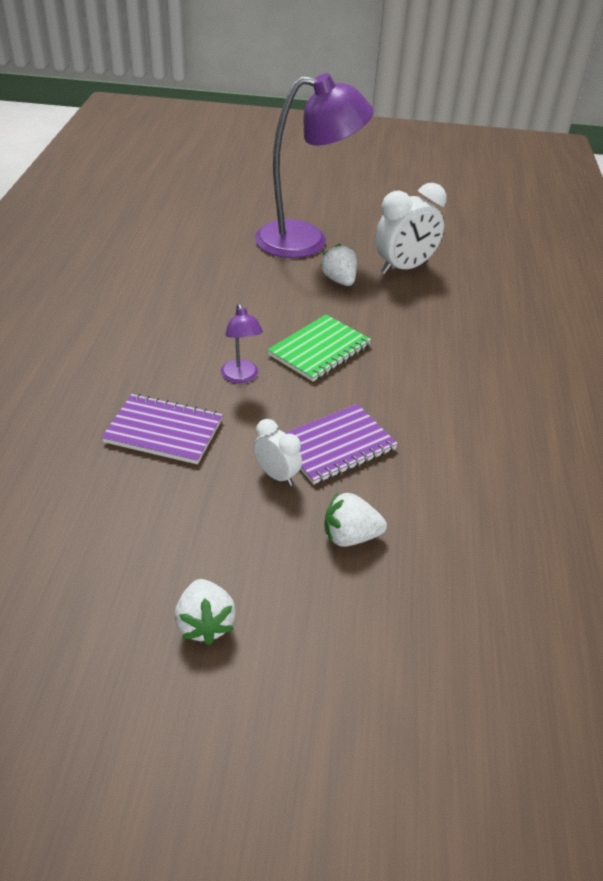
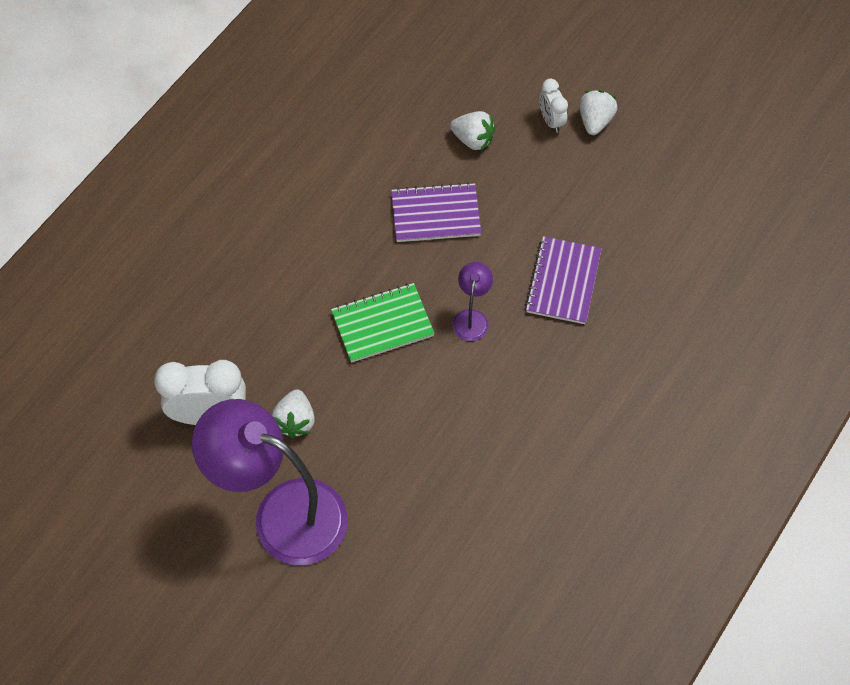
camera: 150 degrees left, 20 degrees up
purple notebook [101,394,223,464] -> purple notebook turned 60 degrees clockwise [525,236,602,324]
white clock [254,419,302,486] -> white clock moved to [539,79,568,133]

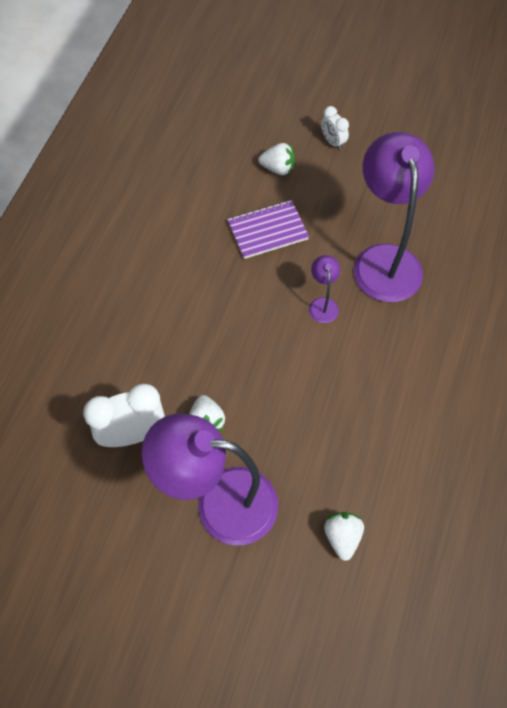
camera: 15 degrees left, 0 degrees up
green notebook [331,283,435,363] -> none
purple notebook [525,236,602,324] -> purple lamp [354,132,434,302]
white strawberry [579,90,618,135] -> white strawberry moved to [324,512,364,561]

